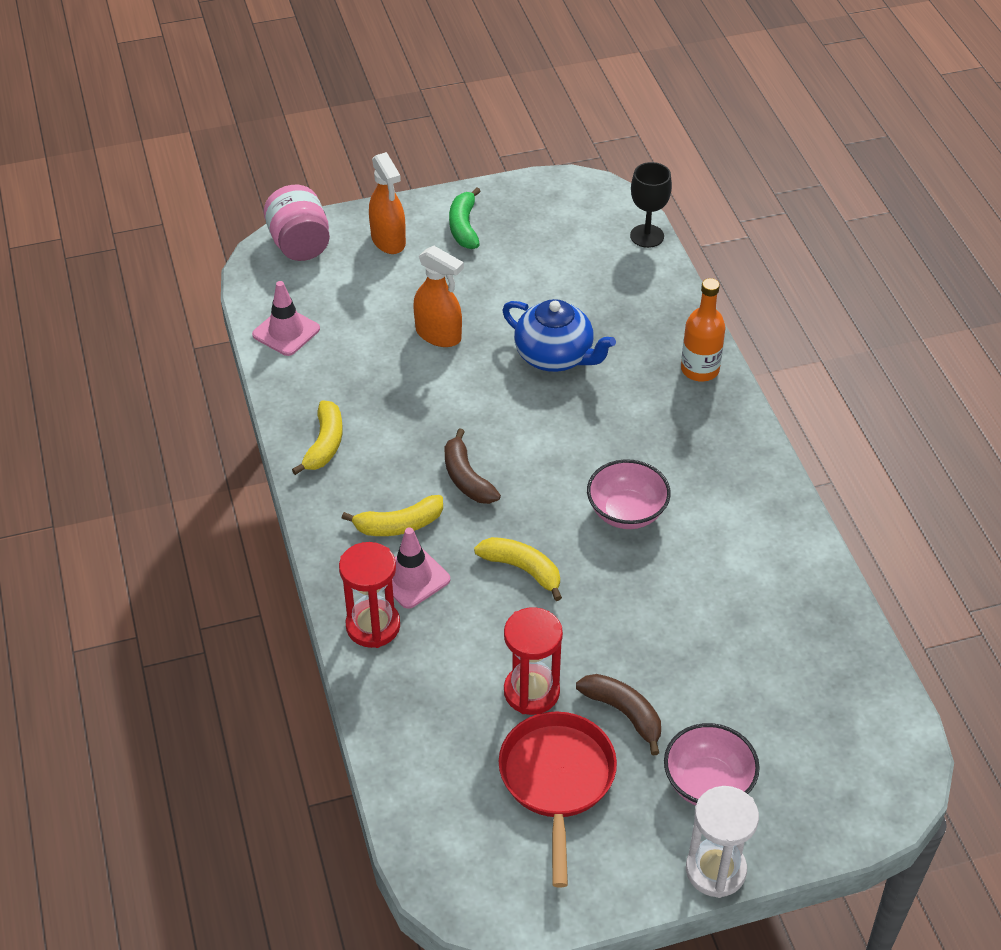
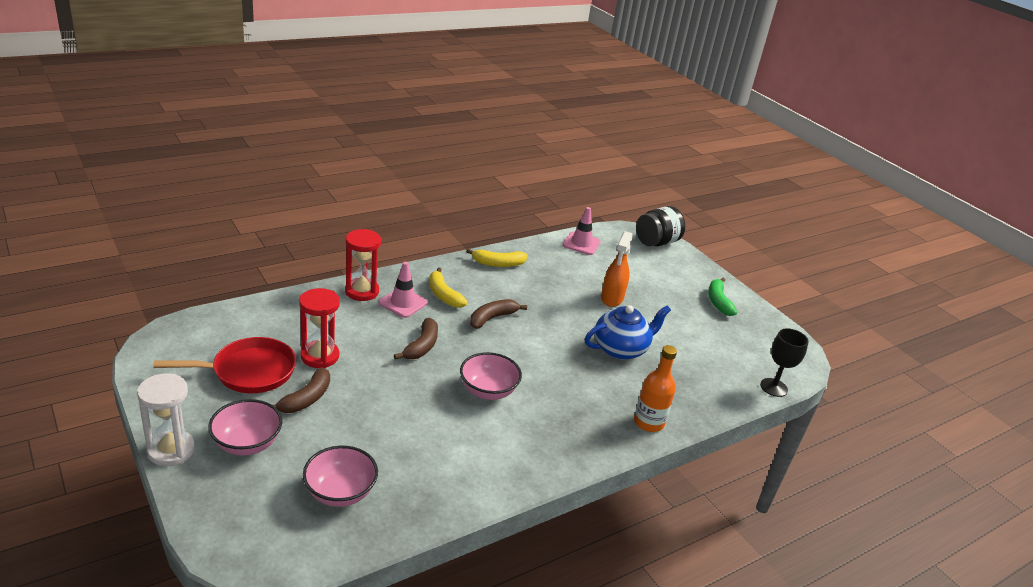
camera: 70 degrees right, 15 degrees down
pink jar [264,185,330,261] -> black jar [636,206,685,246]
orange spray bottle [369,152,406,254] -> none
green banana [449,187,481,249] -> green banana turned 75 degrees counterclockwise [708,278,737,316]
yellow banana [474,537,562,601] -> brown banana [394,318,438,360]
blue teapot [502,299,616,372] -> blue teapot turned 135 degrees counterclockwise [585,305,671,360]
none -> pink bowl [303,446,378,507]

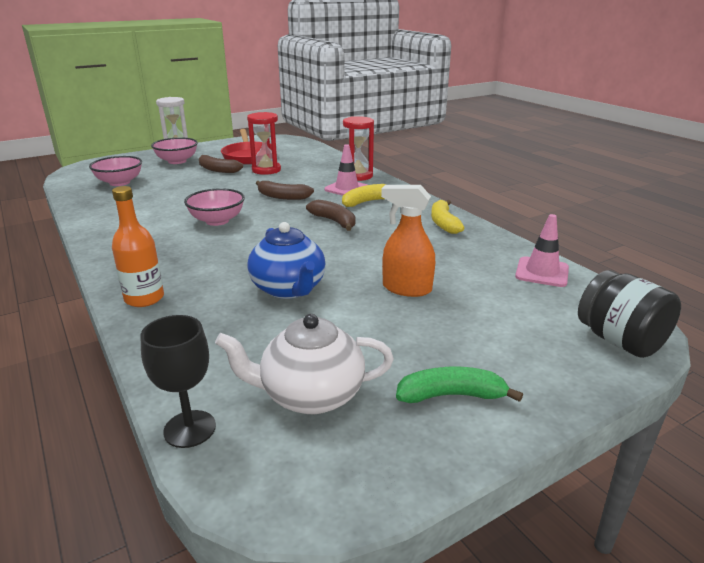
camera: 95 degrees right, 5 degrees down
none -> white teapot [215,314,394,414]

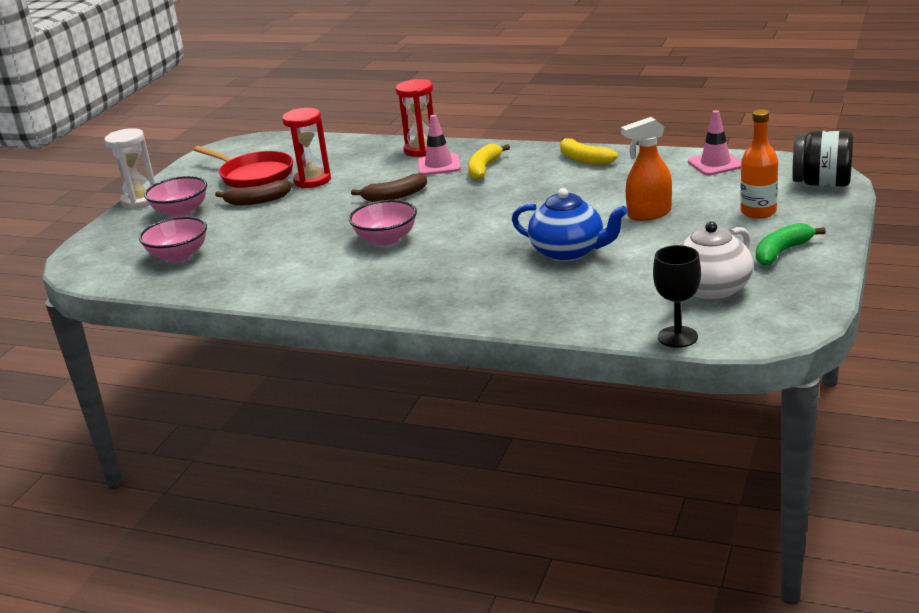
camera: 35 degrees left, 0 degrees up
orange bottle [112,186,164,307] -> orange bottle moved to [740,109,778,219]
brown banana [306,200,355,231] -> none

